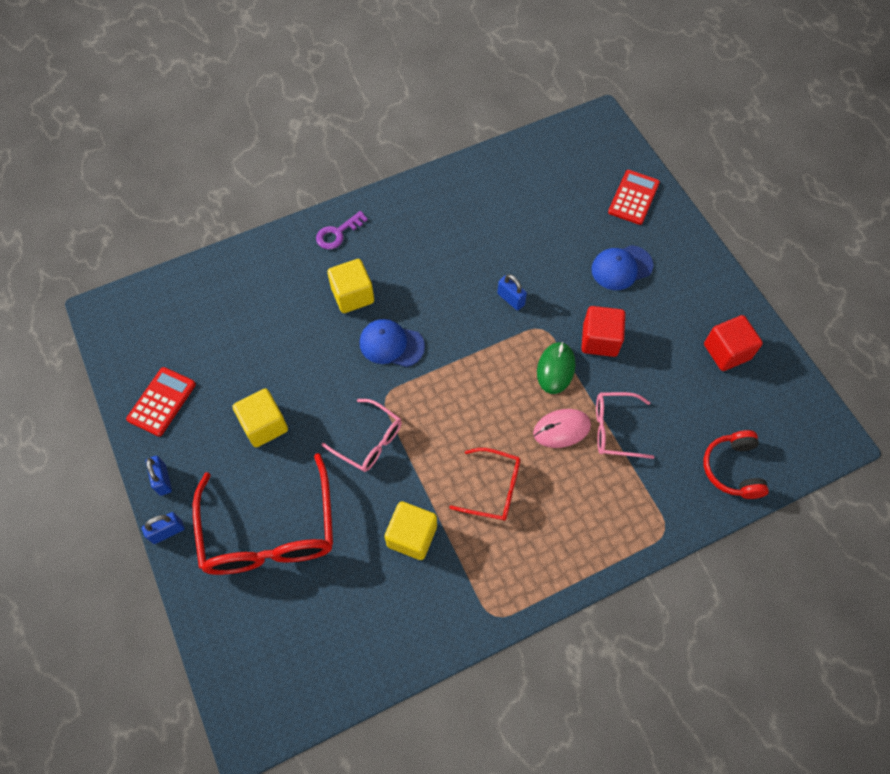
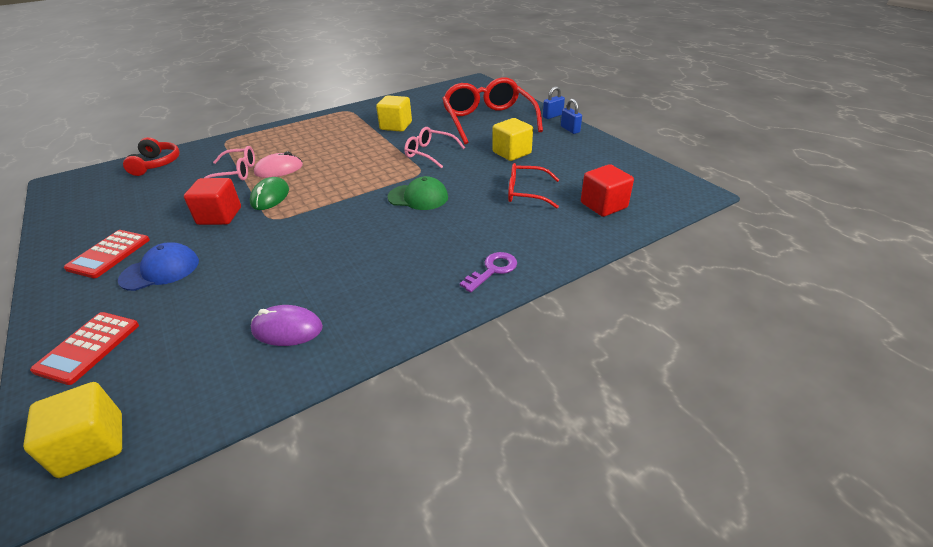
camera: 175 degrees right, 25 degrees down
red calculator [126,367,196,437] -> red calculator moved to [64,230,150,278]
yellow cube [327,259,374,313] -> yellow cube moved to [23,382,122,478]
blue cap [360,319,425,367] -> green cap [387,176,448,210]
red glasses [449,448,521,521] -> red glasses moved to [508,163,559,208]
blue padlock [497,274,527,311] -> none
red cube [704,315,763,371] -> red cube moved to [581,164,634,217]
none -> purple mouse [251,305,323,346]

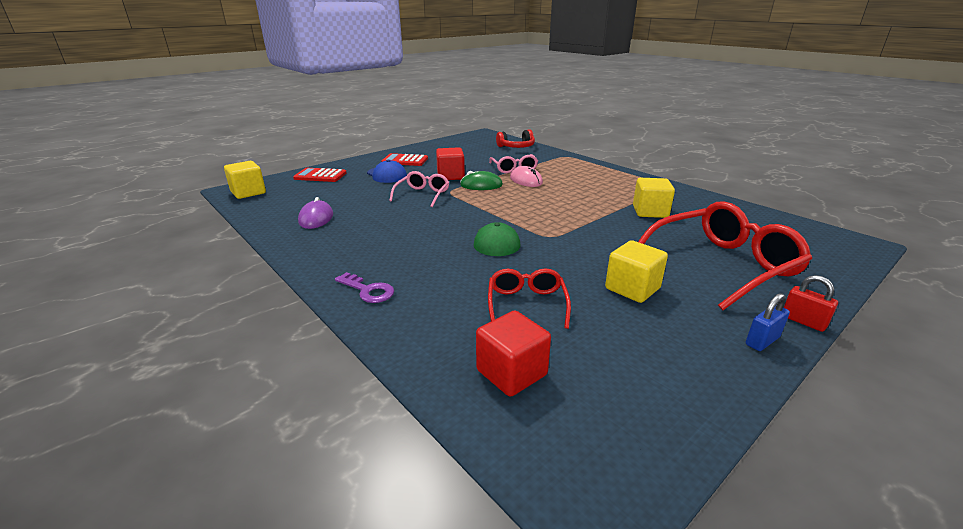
camera: 80 degrees right, 10 degrees down
pink glasses [404,127,465,168] -> pink glasses moved to [389,171,449,207]
blue padlock [543,86,565,119] -> red padlock [784,275,838,332]

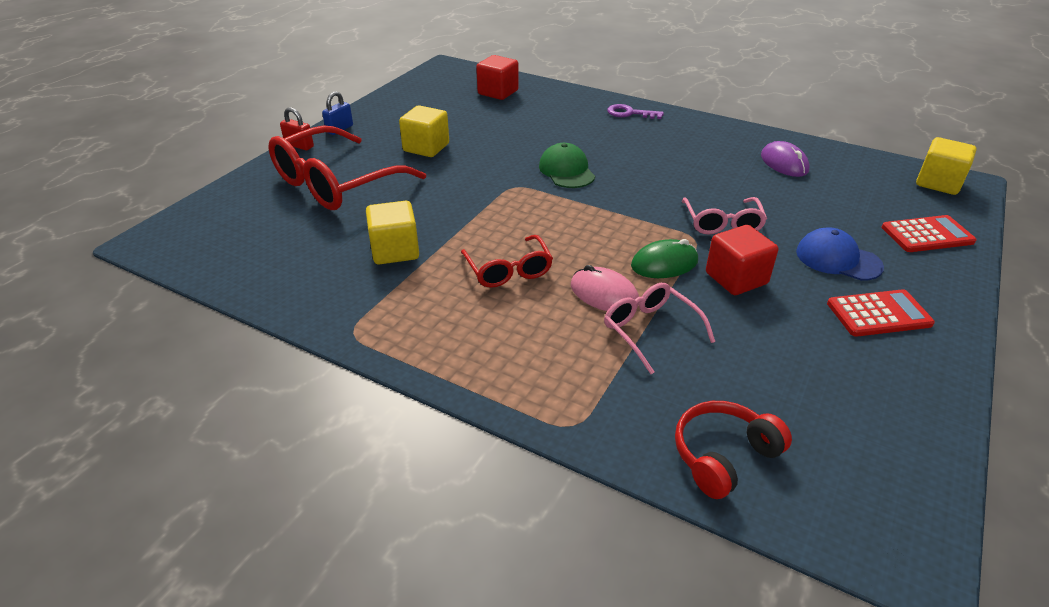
camera: 160 degrees right, 10 degrees up
red glasses [488,268,571,329] -> red glasses moved to [461,235,553,288]

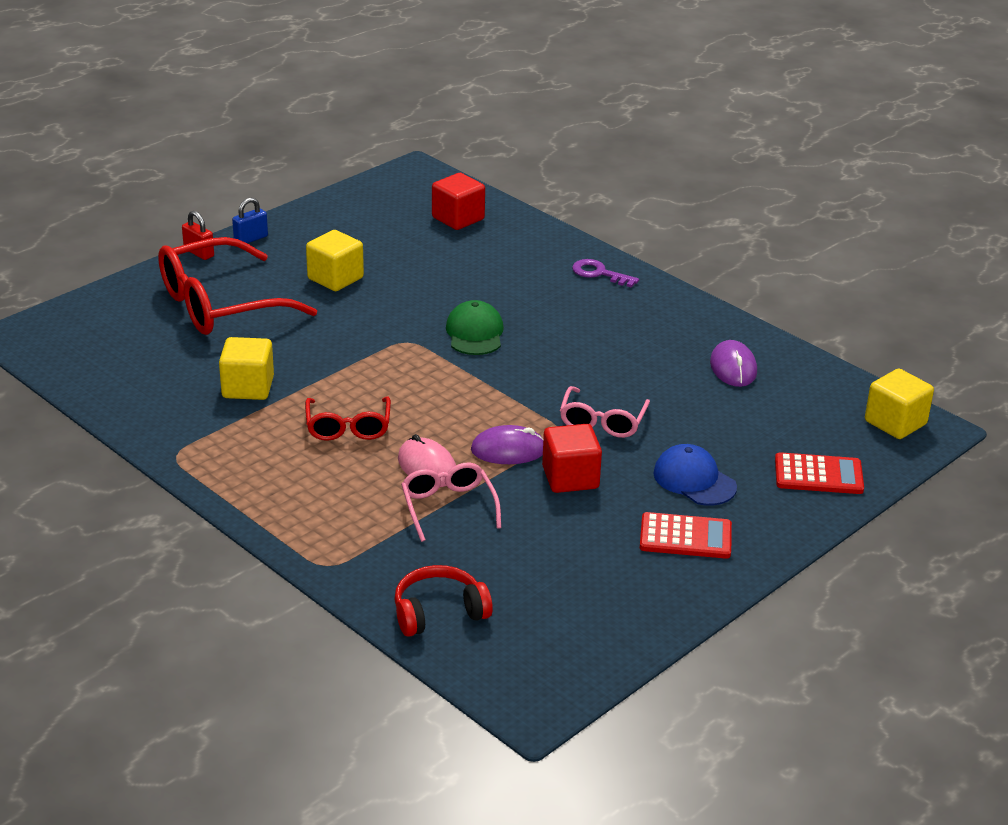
camera: 15 degrees right, 5 degrees down
green mouse [631,239,698,278] -> purple mouse [471,425,543,464]

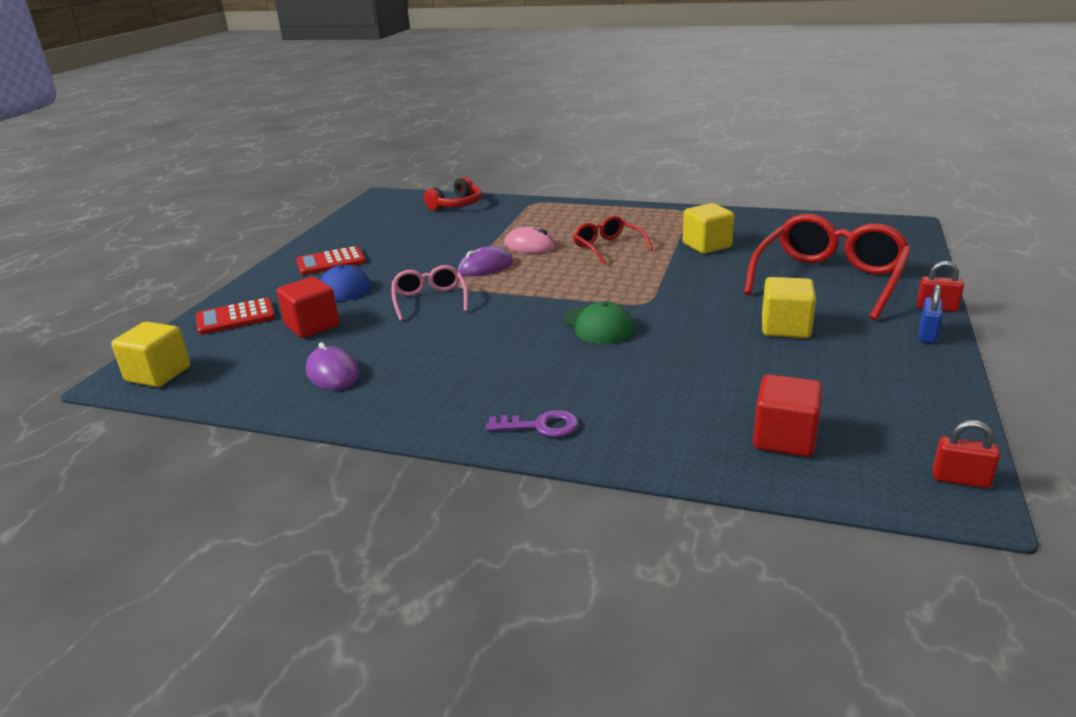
camera: 155 degrees right, 5 degrees down
pink glasses [401,463,501,542] -> none
red cube [542,424,602,493] -> red cube moved to [277,277,339,338]
none -> red padlock [932,420,1000,488]

